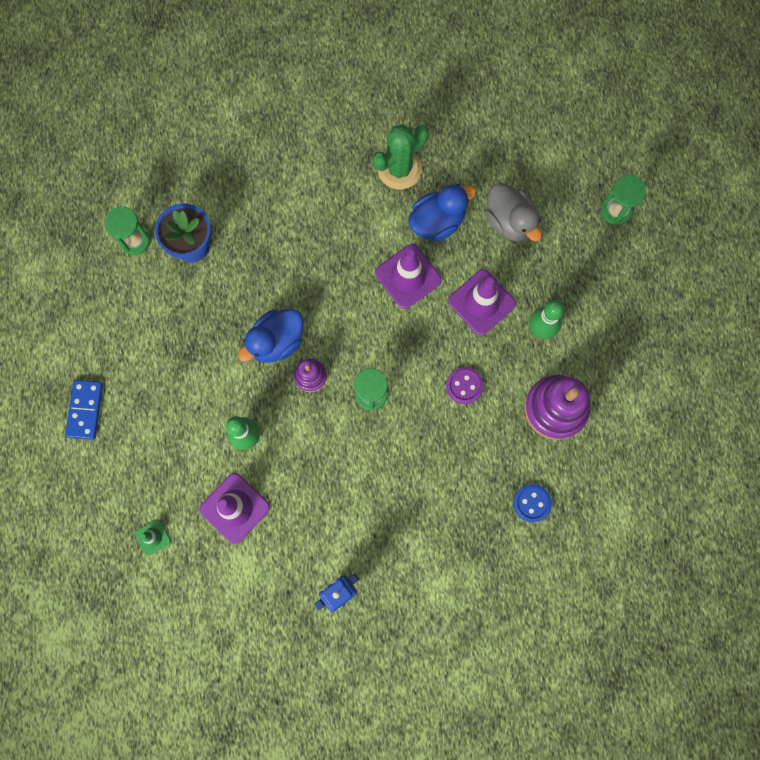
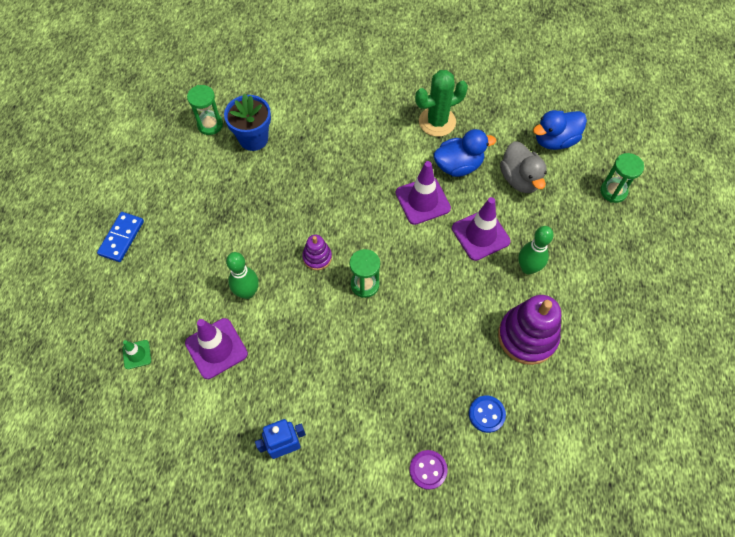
camera: 15 degrees right, 15 degrees down
blue duck [238,309,303,363] -> blue duck moved to [533,110,587,150]
purple button [446,367,483,404] -> purple button moved to [409,450,447,490]

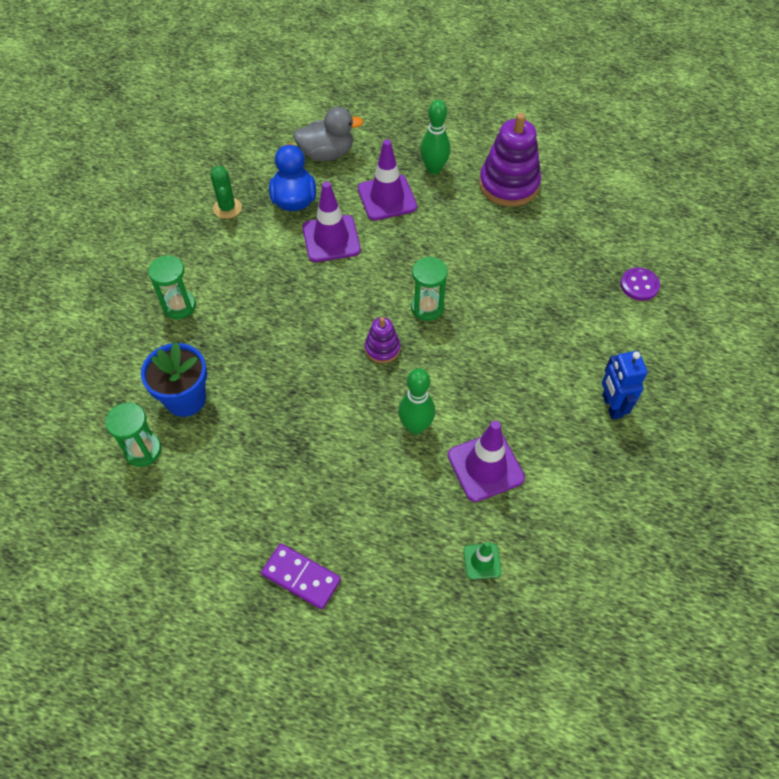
camera: 80 degrees left, 5 degrees down
blue domino [97,212,144,262] -> purple domino [261,543,341,609]
green cactus [415,70,468,137] -> green cactus [211,166,242,219], size x0.64
blue button [469,396,506,433] -> none
blue duck [533,110,587,150] -> none
green hourglass [600,153,644,203] -> green hourglass moved to [148,255,196,319]

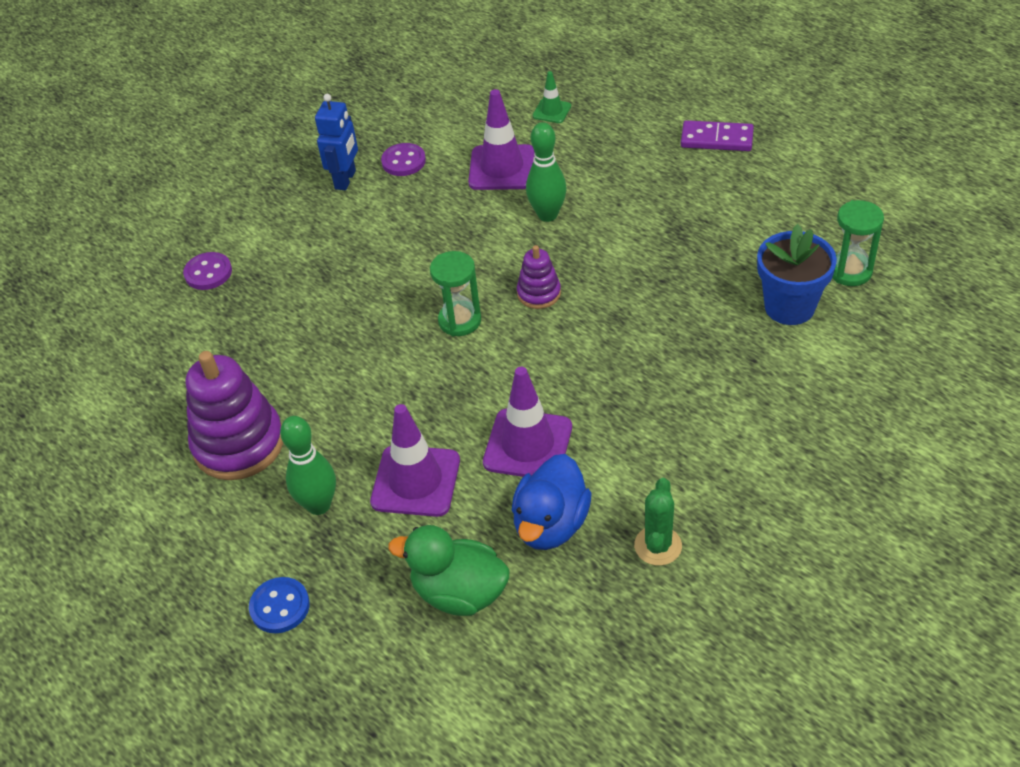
camera: 150 degrees left, 10 degrees down
green hourglass [148,255,196,319] -> none
purple domino [261,543,341,609] -> purple domino turned 45 degrees counterclockwise [681,120,754,151]
grey duck [293,107,363,161] -> green duck [388,525,510,616]
none -> blue button [249,577,310,633]
none -> purple button [381,143,426,176]

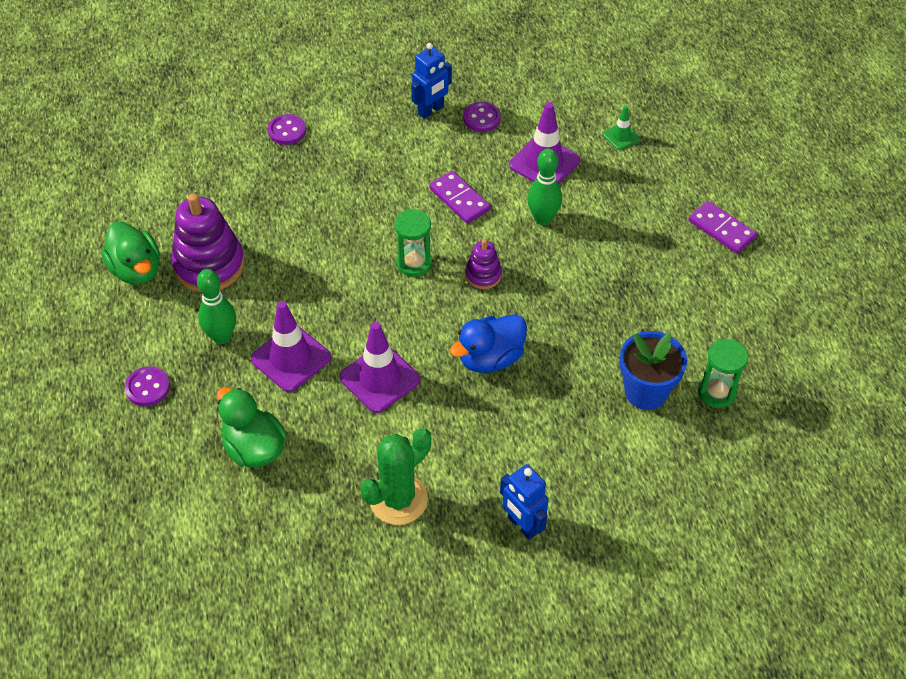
camera: 30 degrees right, 5 degrees up
blue button [249,577,310,633] -> purple button [125,366,170,406]
blue duck [512,454,591,550] -> blue duck moved to [450,314,527,373]
green cactus [634,478,682,566] -> green cactus [360,428,431,525], size x1.56
none -> green duck [101,222,159,285]
none -> purple domino [429,171,490,224]
none -> blue robot [500,464,549,540]

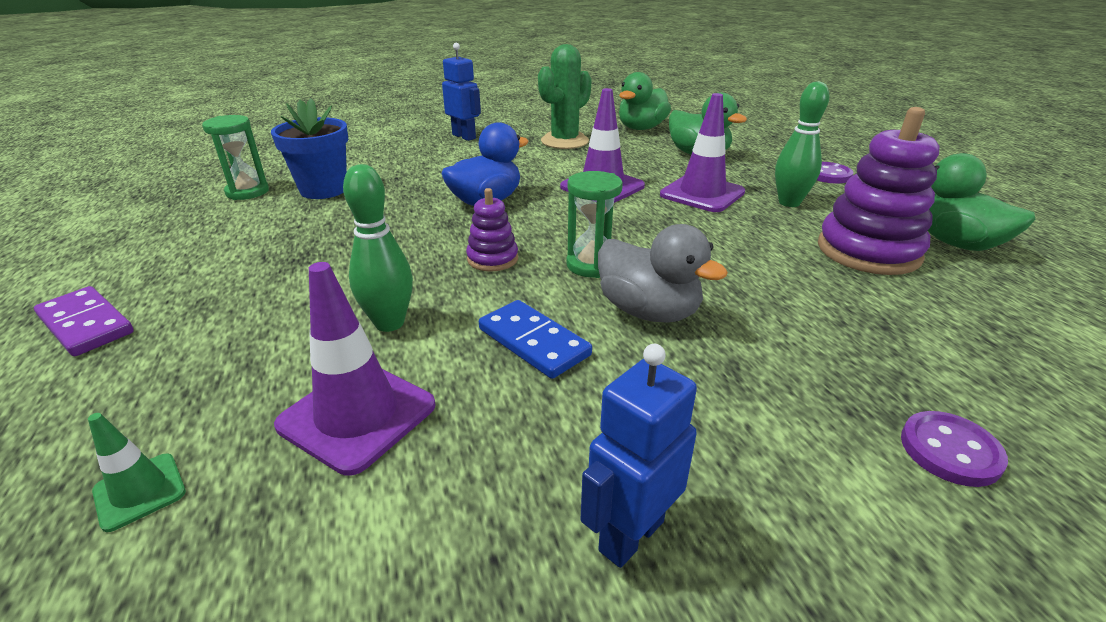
camera: 175 degrees right, 20 degrees down
purple domino [429,171,490,224] -> blue domino [479,300,592,379]
purple button [463,102,501,132] -> none
none -> grey duck [598,224,728,323]
none -> green duck [619,72,671,130]

